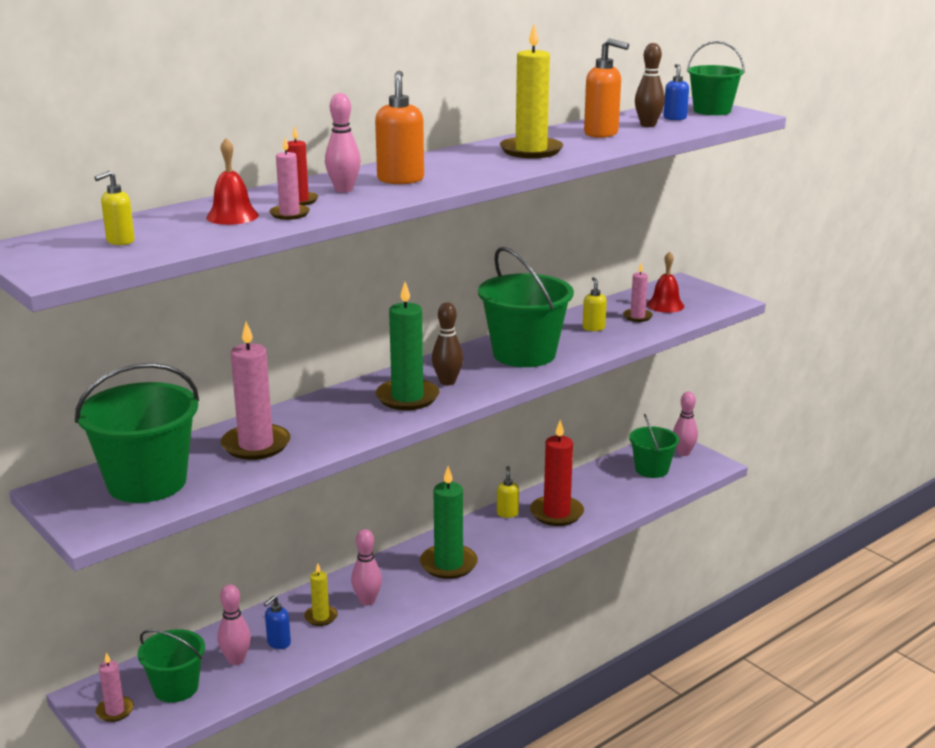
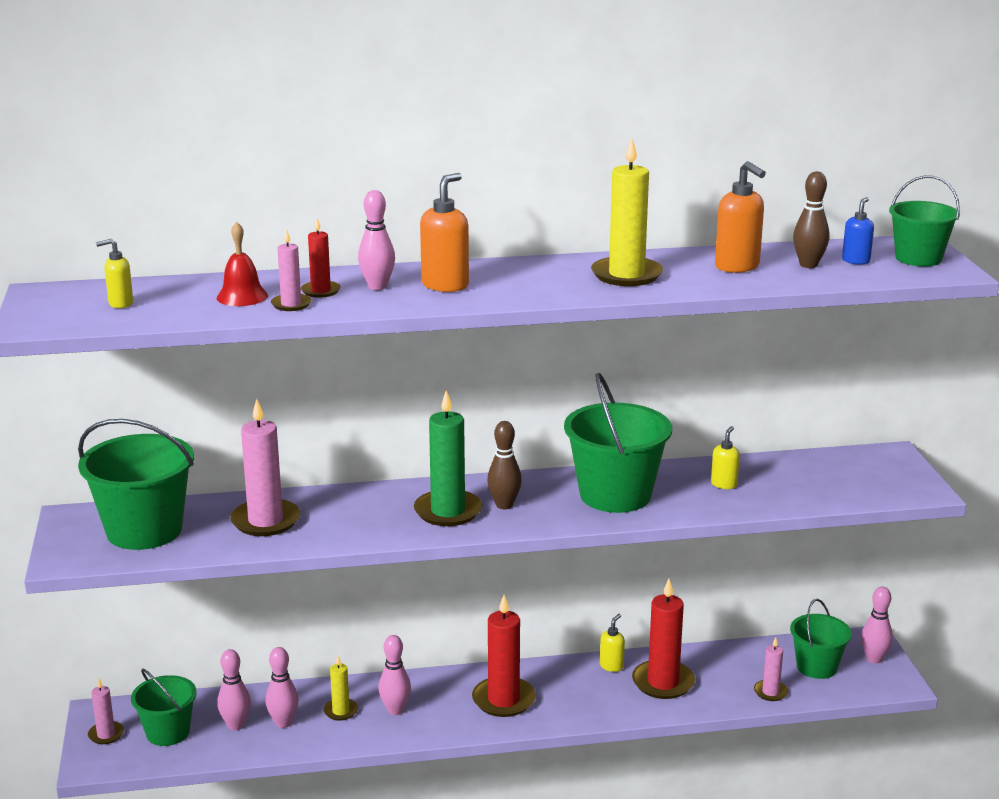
camera: 30 degrees right, 0 degrees up
blue soap dispenser [264,596,291,649] -> pink bowling pin [266,647,299,728]
green candle [420,466,478,579] -> red candle [472,595,536,717]
pink candle [623,263,653,322] -> pink candle moved to [754,637,788,701]
red bell [647,251,684,313] -> none

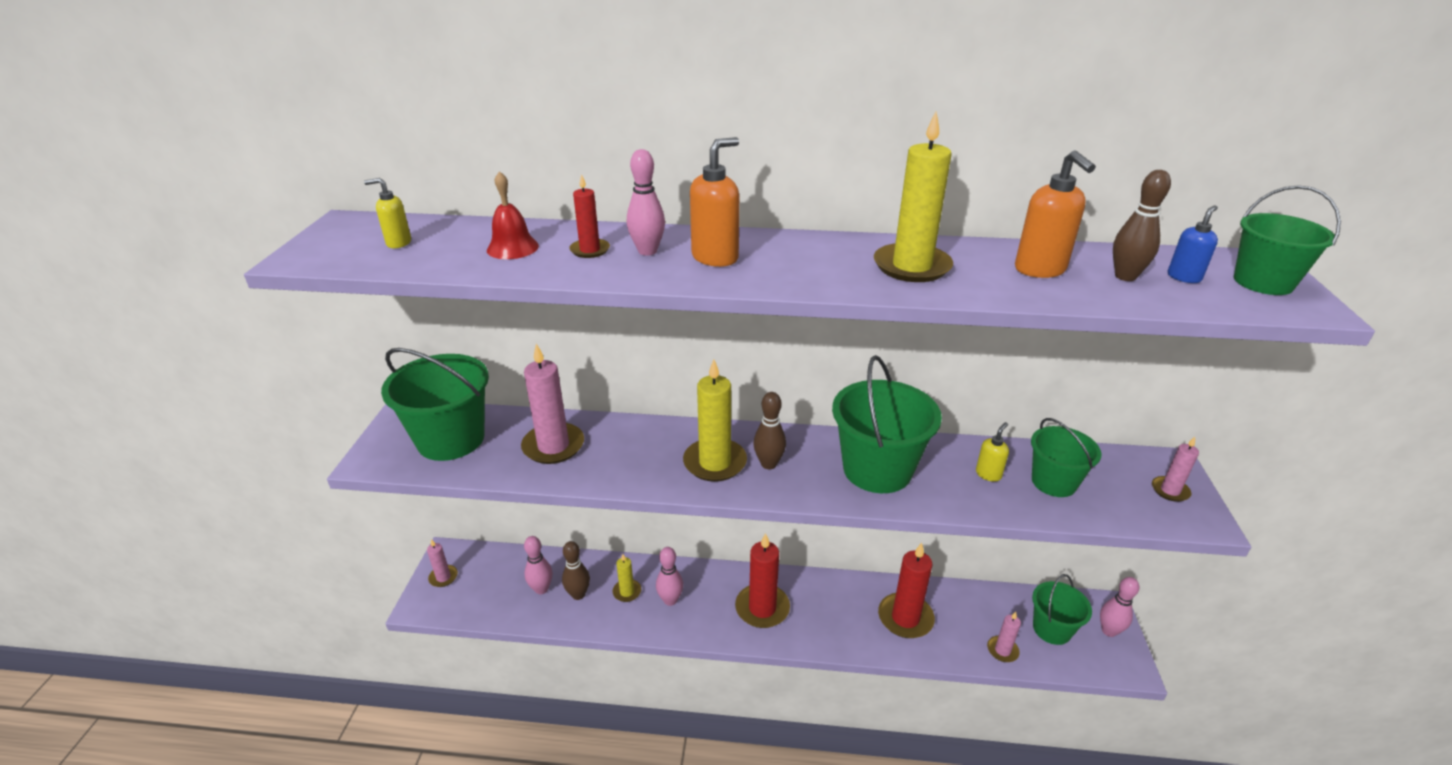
camera: 15 degrees right, 10 degrees up
green bucket [131,669,197,746] -> green bucket moved to [1031,418,1101,497]
pink bowling pin [266,647,299,728] -> brown bowling pin [562,541,590,600]
pink candle [271,230,311,311] -> pink candle moved to [1152,437,1199,502]
green candle [414,390,482,526] -> yellow candle [683,360,747,482]
yellow soap dispenser [600,614,625,672] -> none

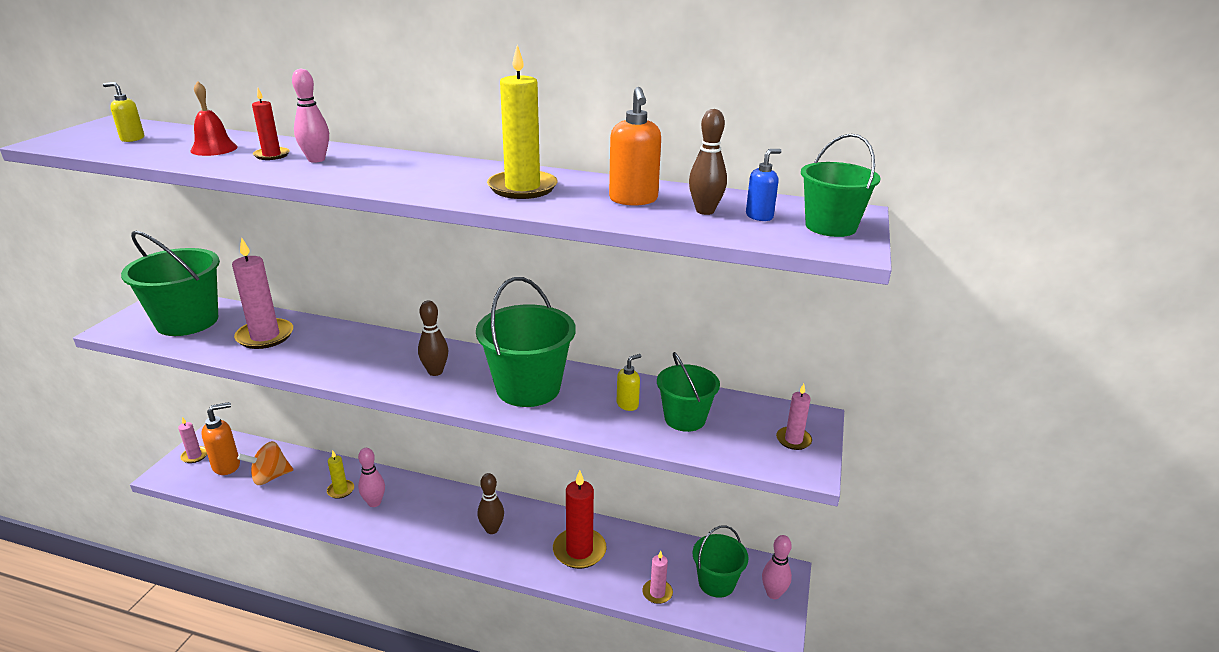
camera: 10 degrees right, 5 degrees down
pink bowling pin [524,536,552,594] -> orange spinning top [237,441,293,485]
brown bowling pin [562,541,590,600] -> brown bowling pin moved to [478,473,504,534]
yellow candle [683,360,747,482] -> none
orange soap dispenser [690,137,739,267] -> orange soap dispenser moved to [201,402,240,475]
red candle [735,533,790,628] -> none

